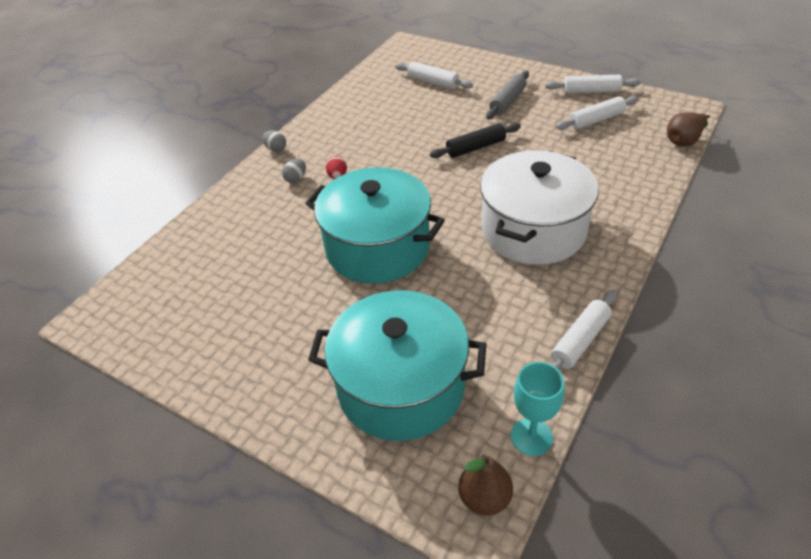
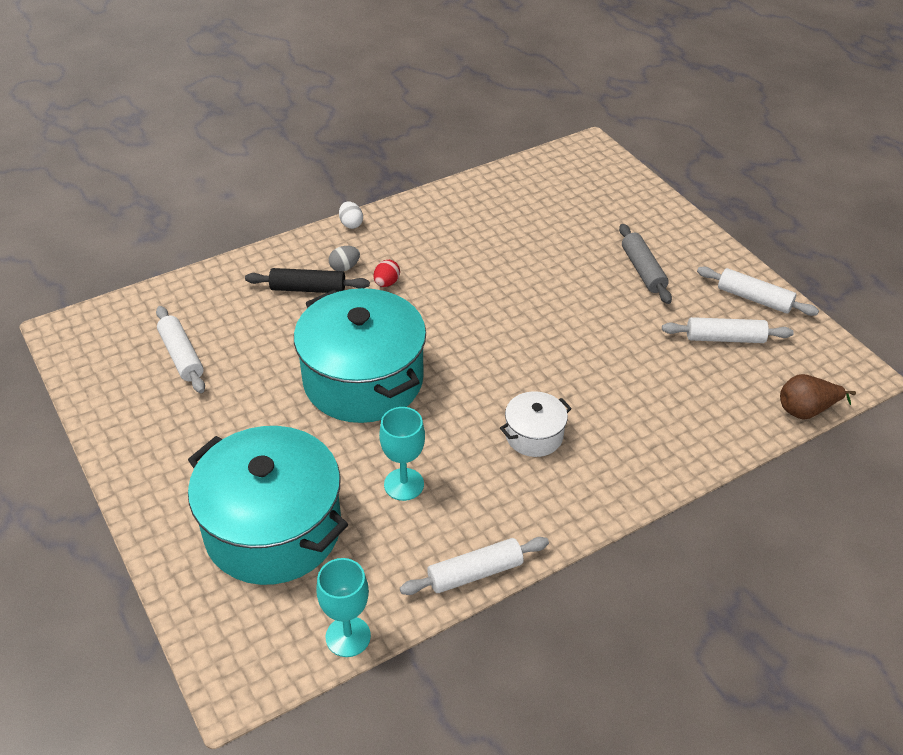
camera: 25 degrees right, 0 degrees up
grey egg [263,130,286,152] -> white egg [339,201,363,229]
white rolling pin [395,62,473,89] -> white rolling pin moved to [156,306,205,393]
black rolling pin [430,123,521,158] -> black rolling pin moved to [245,268,370,293]
brown pear [458,455,513,516] -> none
white pot [480,150,599,265] -> white pot [500,391,572,457], size x0.46
grey rolling pin [486,71,529,120] -> grey rolling pin turned 75 degrees counterclockwise [619,224,672,304]
none -> turquoise goblet [379,407,425,501]

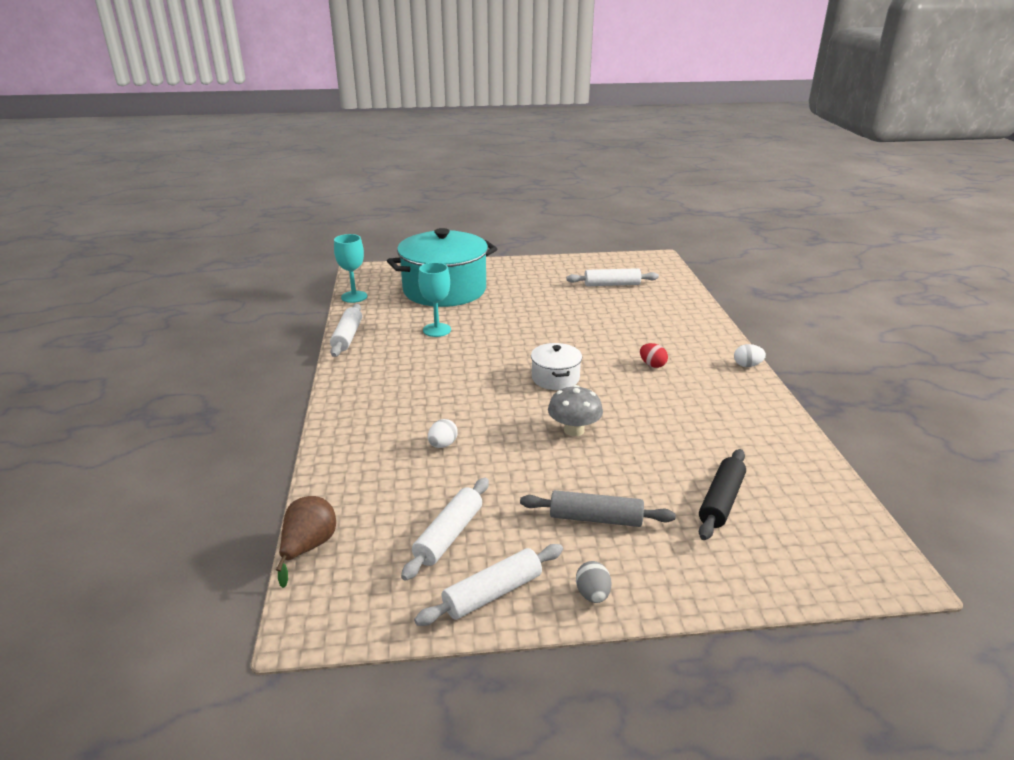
camera: 115 degrees right, 15 degrees down
black rolling pin [245,268,370,293] -> black rolling pin moved to [699,449,746,540]
turquoise pot [294,288,426,423] -> none
grey egg [329,246,360,271] -> grey egg moved to [576,561,612,603]
white pot [500,391,572,457] -> white pot moved to [531,343,582,390]
none -> white egg [428,419,458,448]
none -> grey mushroom [548,385,603,436]

